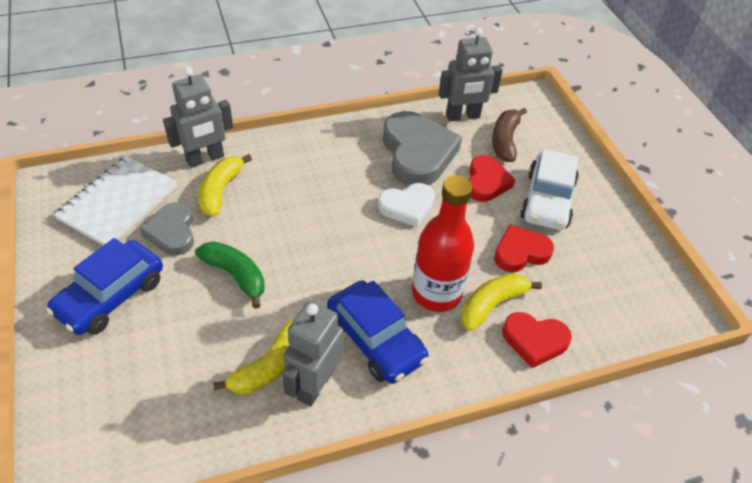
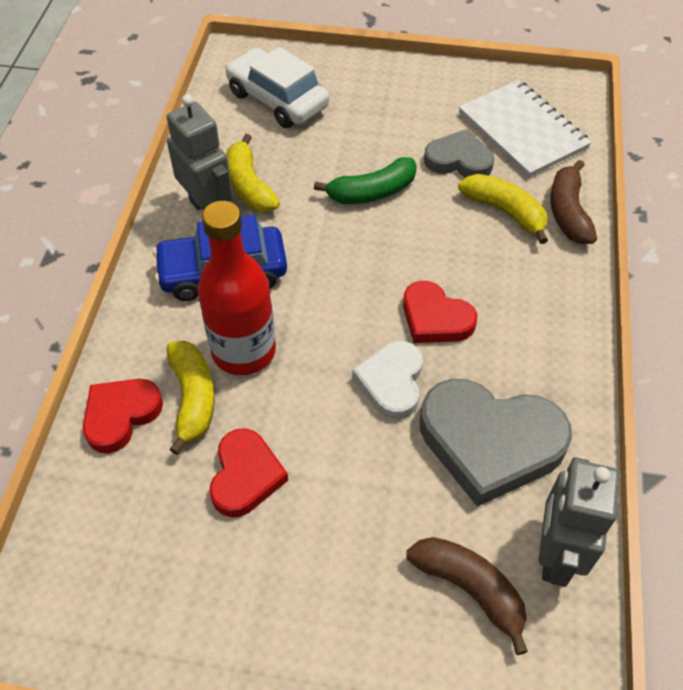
camera: 120 degrees right, 5 degrees up
blue car [46,238,163,335] -> none
grey robot [163,67,233,168] -> brown banana [550,160,597,244]
red heart [469,155,515,202] -> red heart moved to [403,281,477,343]
white car [520,149,579,230] -> white car moved to [225,47,329,128]

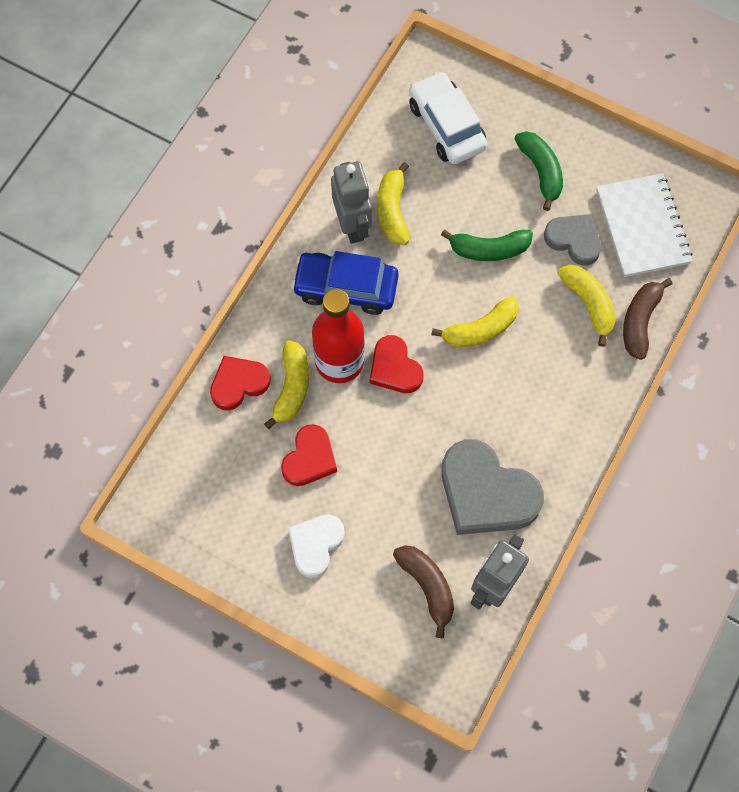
camera: 20 degrees right, 15 degrees up
white heart [352,341,423,420] -> white heart moved to [288,515,345,578]
red heart [403,281,477,343] -> red heart moved to [370,335,424,393]
none -> yellow banana [431,296,519,348]
none -> green banana [514,131,563,211]

